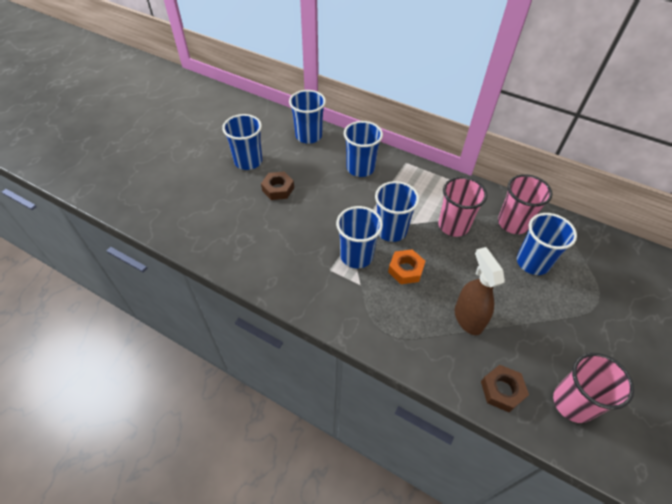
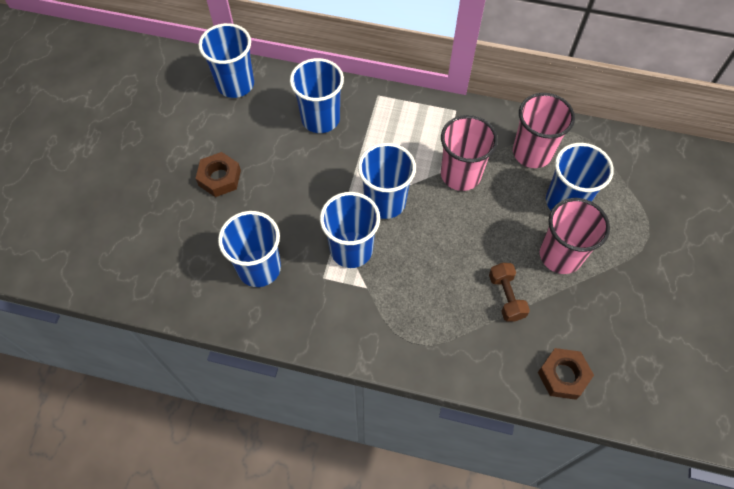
camera: 15 degrees left, 10 degrees up
blue cup [222,114,262,170] -> blue cup moved to [218,211,281,287]
orange nut [388,249,425,284] -> none
brown spray bottle [455,247,505,335] -> brown dumbbell [489,263,530,322]
pink cup [553,353,634,423] -> pink cup moved to [540,198,610,274]

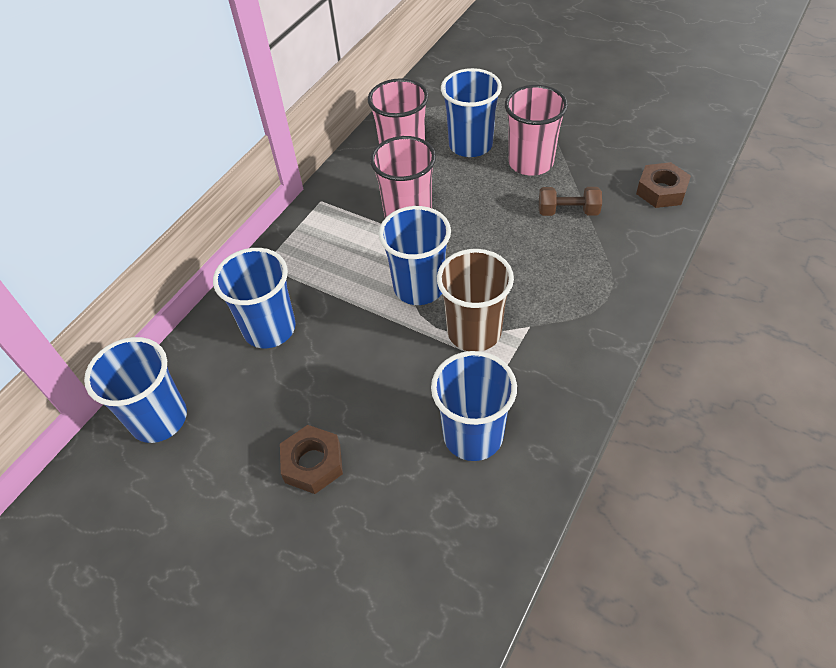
camera: 70 degrees left, 10 degrees down
blue cup [320,192,380,268] -> brown cup [437,249,514,351]

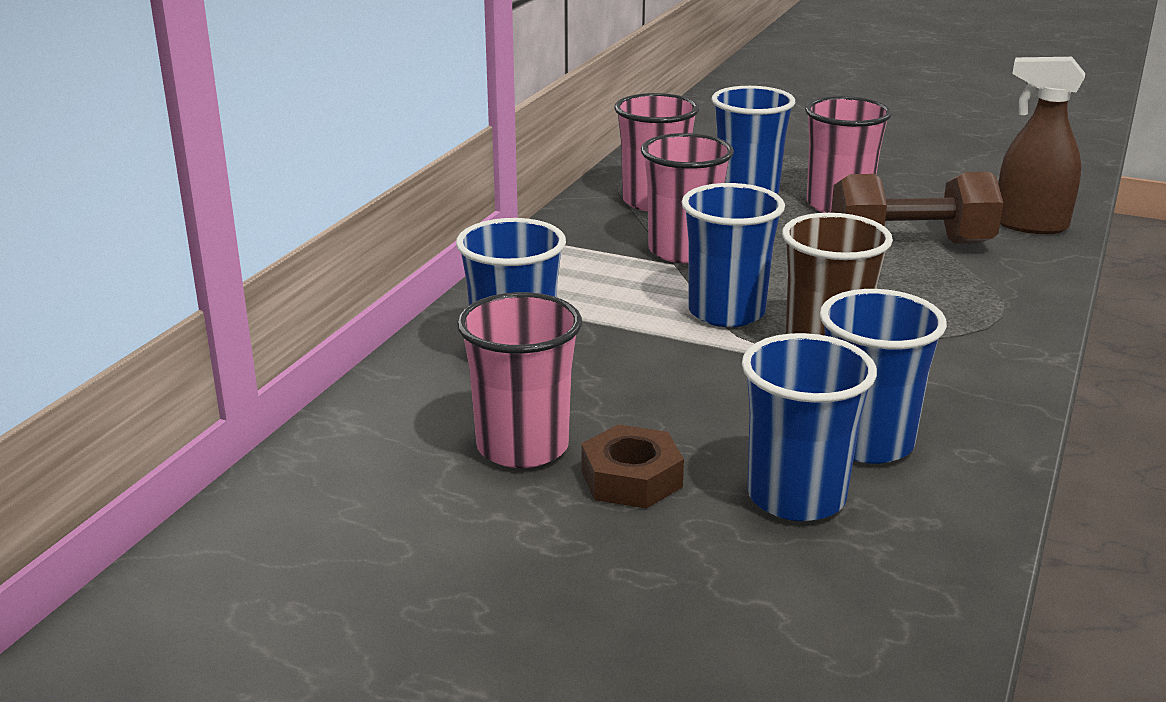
camera: 10 degrees left, 25 degrees down
blue cup [84,337,187,443] -> blue cup moved to [742,333,877,521]
brown dumbbell [539,187,602,216] -> brown dumbbell [831,172,1003,244], size x1.83
brown nut [636,162,691,208] -> brown spray bottle [998,57,1085,234]
none -> pink cup [457,292,582,468]

